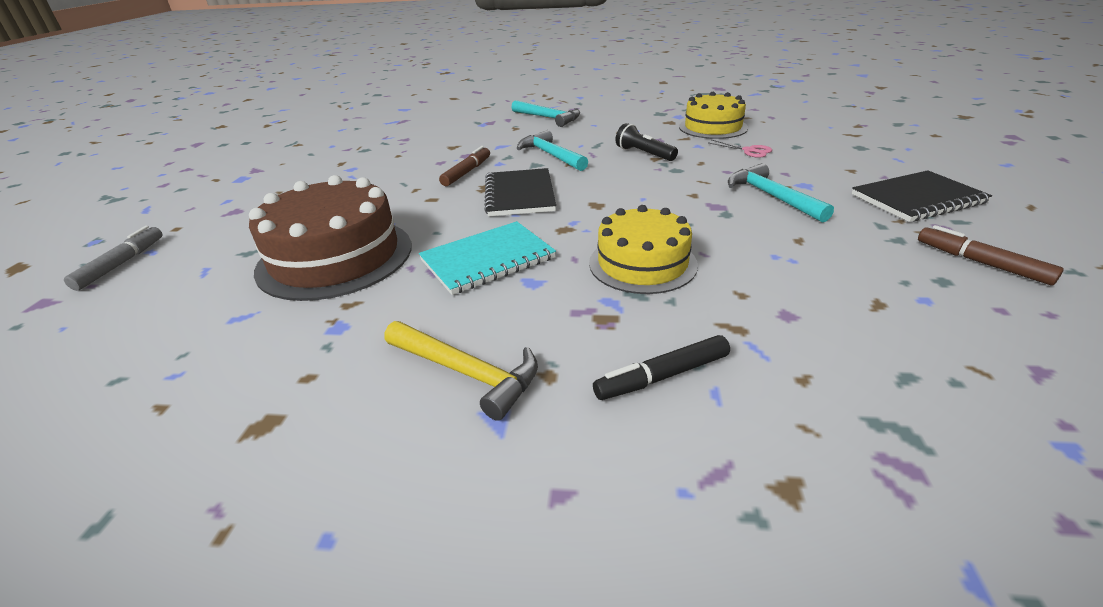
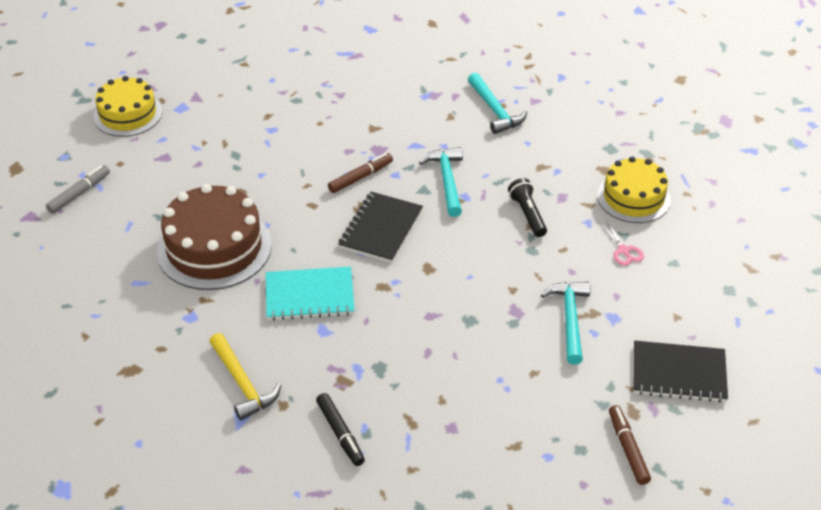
camera: 25 degrees right, 10 degrees up
yellow cake [589,205,698,294] -> yellow cake moved to [93,76,162,137]
black marker [593,335,730,400] -> black marker turned 120 degrees counterclockwise [316,393,365,466]

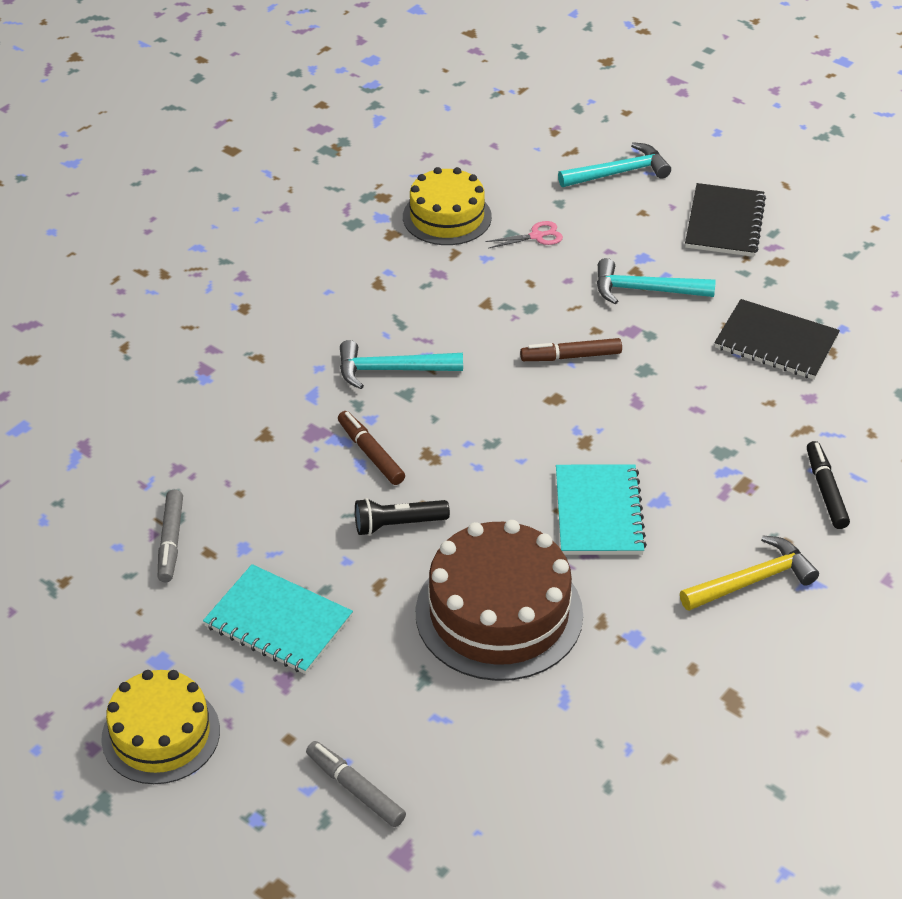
camera: 85 degrees left, 0 degrees up
black marker [316,393,365,466] -> black marker turned 75 degrees counterclockwise [807,441,850,529]
black notebook [338,192,423,263] -> black notebook moved to [714,299,840,379]
turquoise hammer [468,72,527,134] -> turquoise hammer moved to [558,142,671,187]
black flashlight [508,178,547,237] -> black flashlight moved to [355,498,450,536]
brown marker [609,405,651,485] -> brown marker moved to [520,338,622,361]
none -> grey marker [158,490,183,582]
none -> turquoise notebook [203,564,353,674]

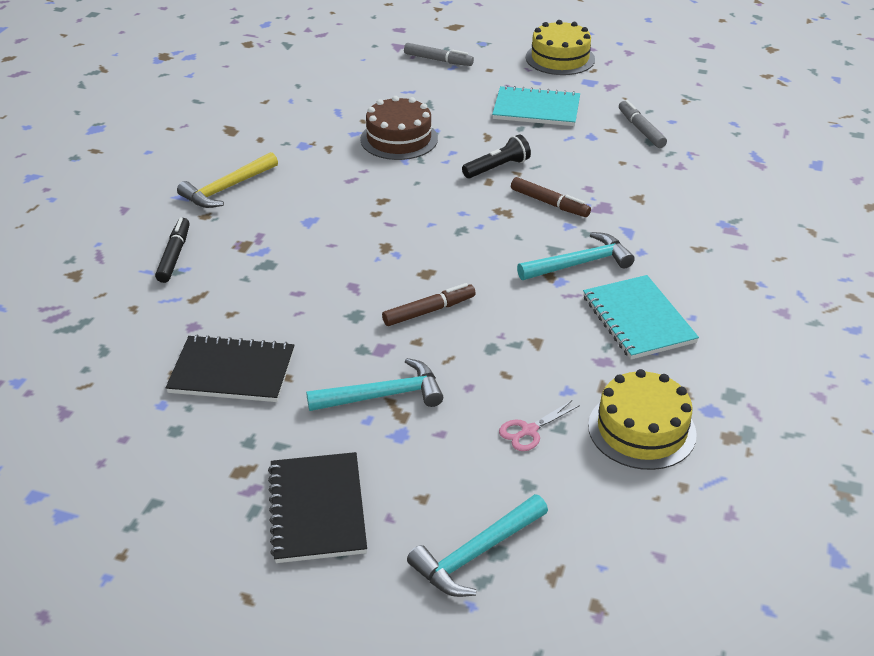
camera: 160 degrees right, 5 degrees down
brown cake [416,520,583,681] -> brown cake [360,96,438,160], size x0.66
turquoise notebook [556,464,647,555] -> turquoise notebook moved to [583,275,699,359]
black marker [807,441,850,529] -> black marker turned 150 degrees counterclockwise [155,217,190,283]

